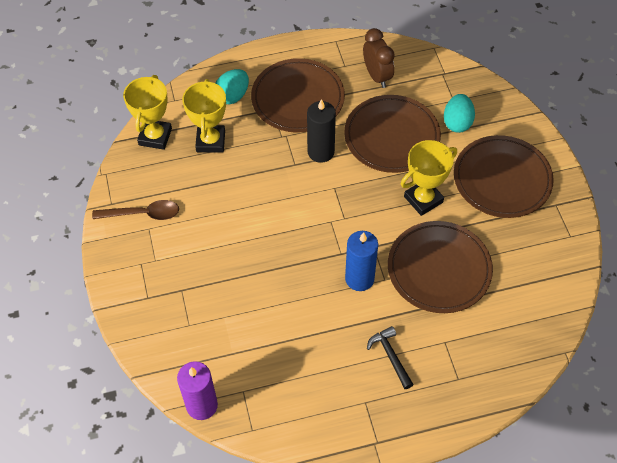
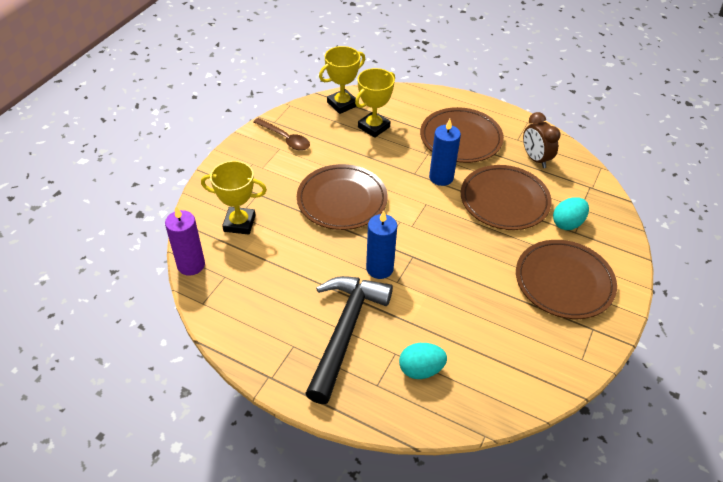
camera: 40 degrees right, 10 degrees down
turquoise egg [215,69,249,104] -> turquoise egg moved to [399,343,447,379]
black candle [307,99,336,163] -> blue candle [429,119,461,186]
brown clock [363,28,395,88] -> brown clock turned 135 degrees clockwise [523,112,561,168]
black hammer [367,326,414,389] -> black hammer [305,276,393,404], size x2.30
brown plate [388,221,493,313] -> brown plate moved to [297,164,388,230]
yellow trophy [401,140,457,216] -> yellow trophy moved to [201,161,267,235]

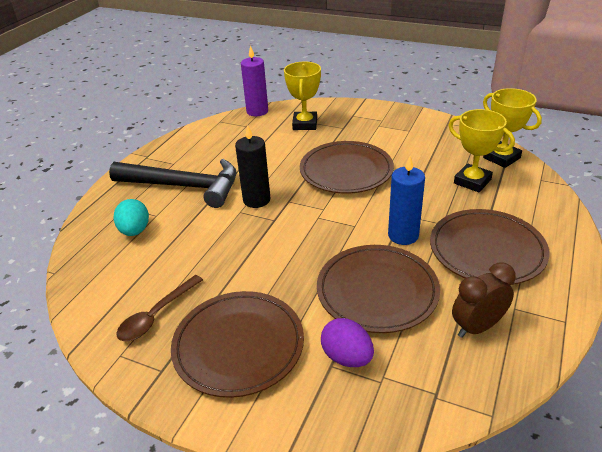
camera: 90 degrees right, 10 degrees down
brown spoon [253,118,310,151] -> brown spoon moved to [116,275,203,341]
blue candle [366,210,397,279] -> black candle [235,125,271,208]
turquoise egg [553,197,589,230] -> purple egg [321,318,374,367]

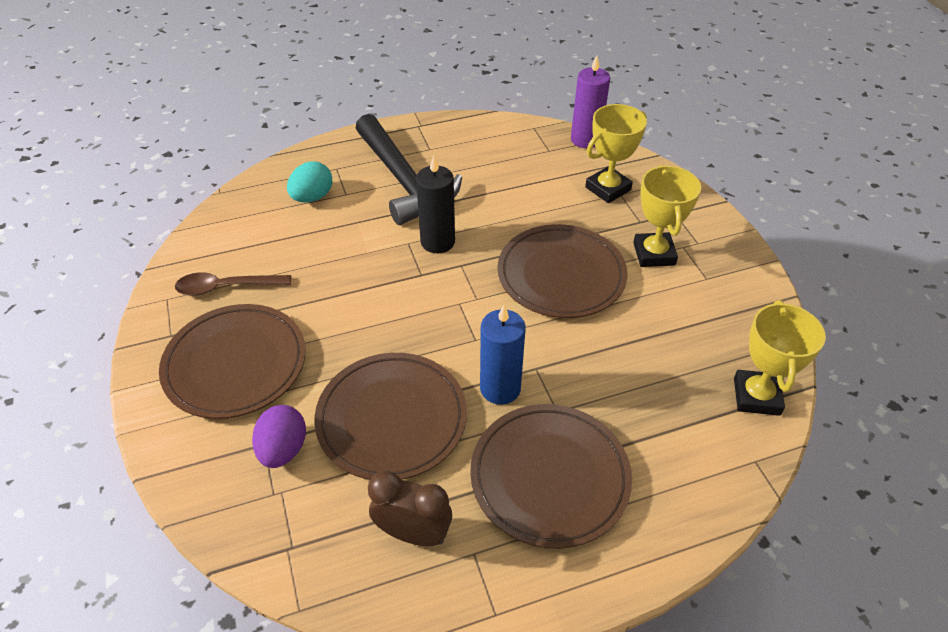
camera: 45 degrees right, 10 degrees up
yellow trophy [448,109,515,192] -> yellow trophy moved to [633,165,701,267]

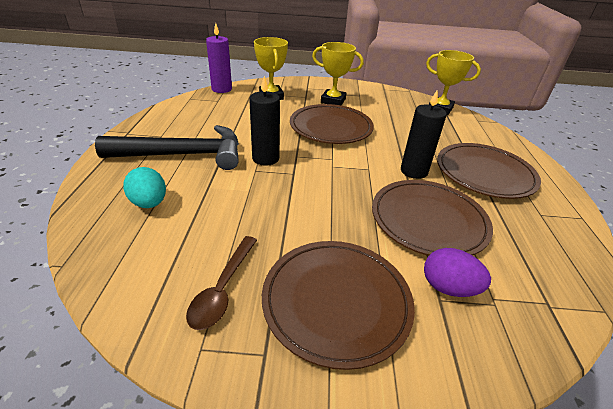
camera: 70 degrees left, 10 degrees down
brown clock [368,471,452,546] -> none
blue candle [480,305,526,405] -> black candle [401,91,447,179]

